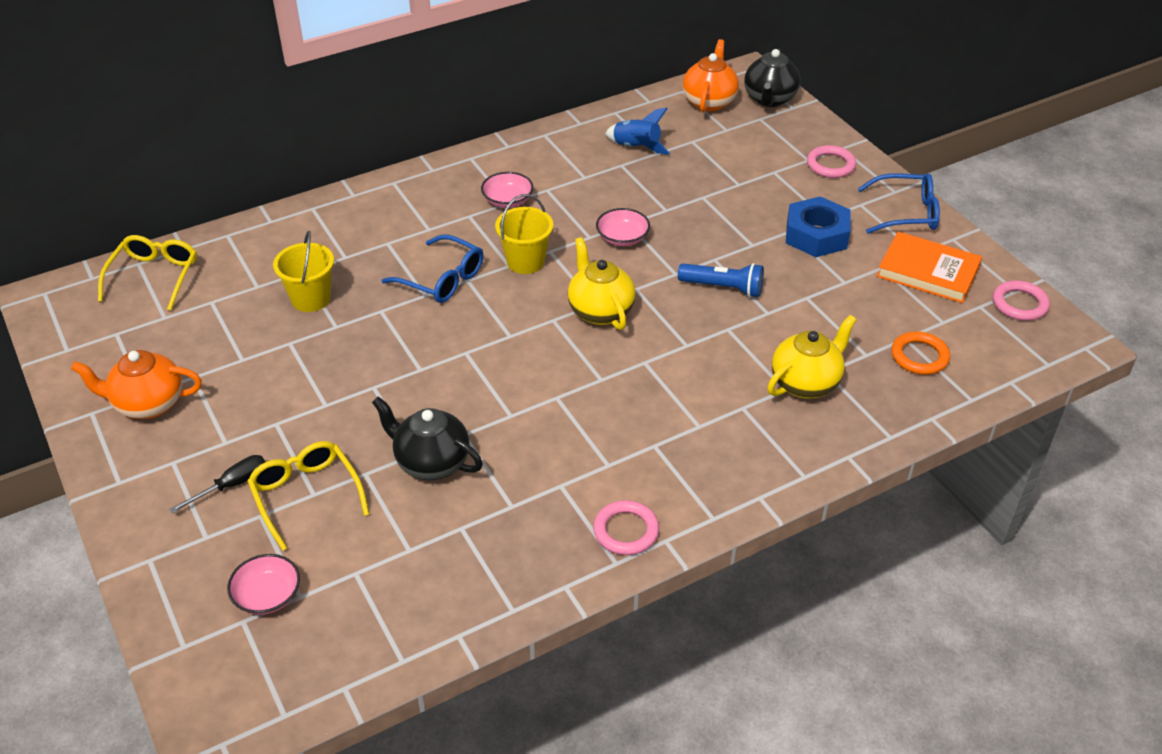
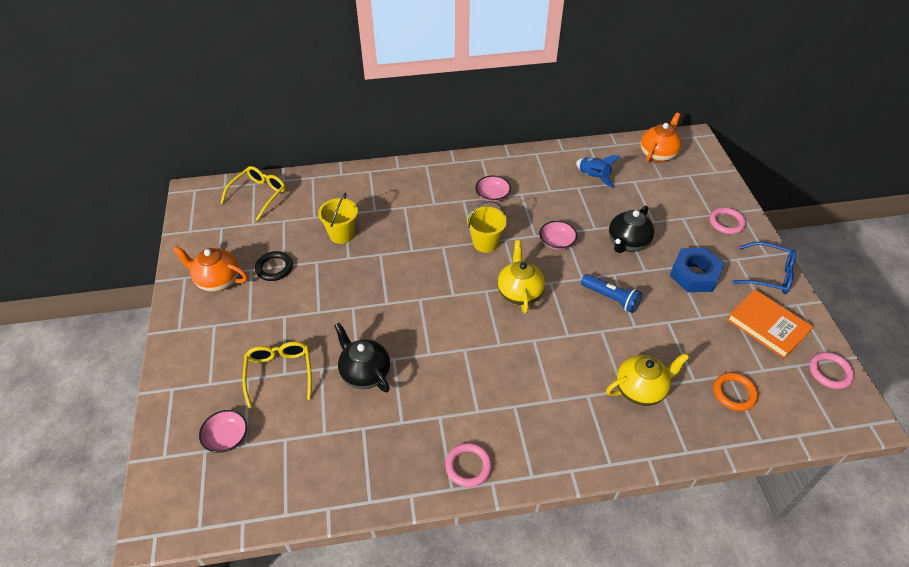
camera: 20 degrees right, 5 degrees up
black screwdriver [169,455,265,513] -> none
blue glasses [382,235,483,303] -> none
black teapot [744,49,800,107] -> black teapot moved to [609,206,654,253]
none -> black ring [255,251,293,281]

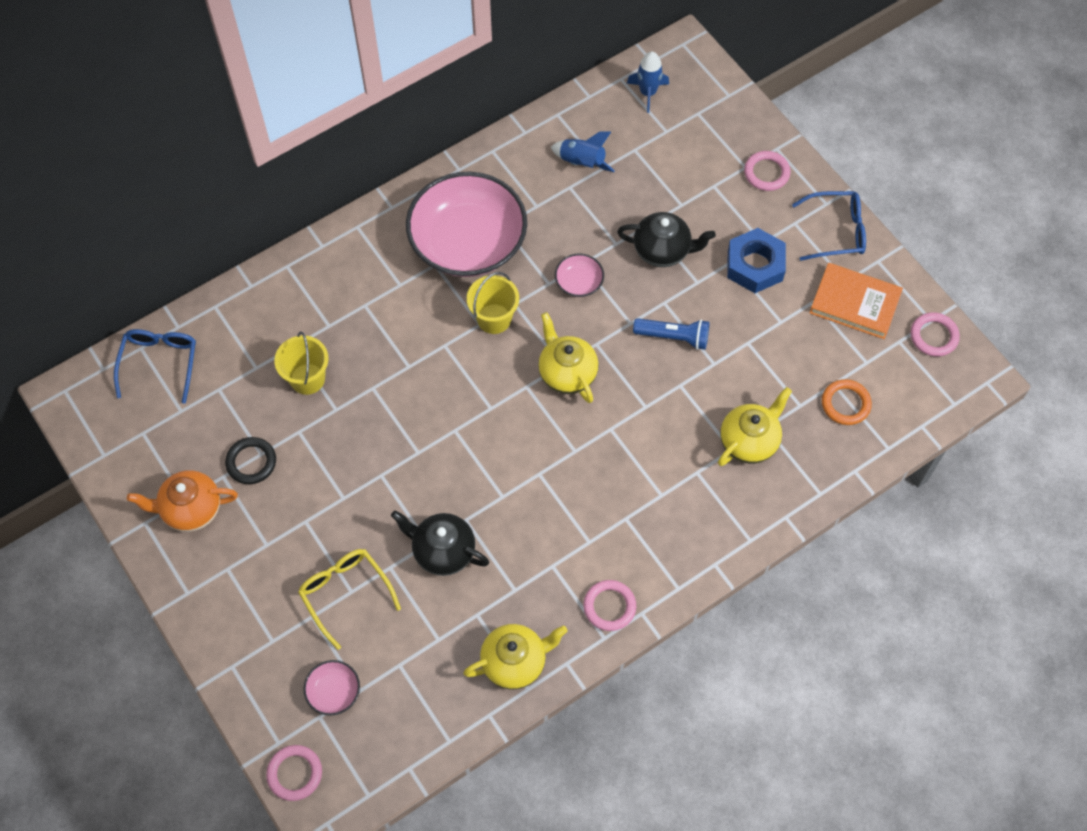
camera: 25 degrees left, 15 degrees up
yellow glasses [220,166,286,220] -> blue glasses [114,329,196,404]
pink bowl [475,176,511,202] -> pink bowl [406,172,527,277], size x2.45
black teapot [609,206,654,253] -> black teapot turned 90 degrees counterclockwise [617,212,716,267]
orange teapot [641,113,681,163] -> blue rocket [627,52,669,113]
none -> pink ring [266,745,322,801]
none -> yellow teapot [463,624,568,690]

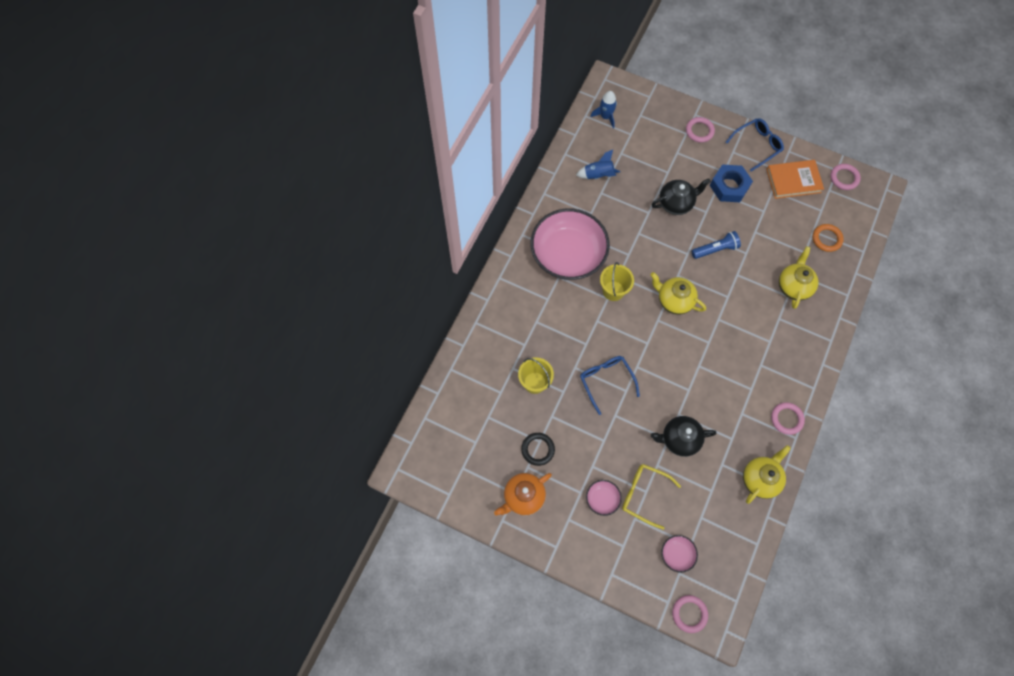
camera: 30 degrees left, 5 degrees up
blue glasses [114,329,196,404] -> blue glasses moved to [580,356,640,415]
pink bowl [555,254,604,297] -> pink bowl moved to [586,480,622,516]

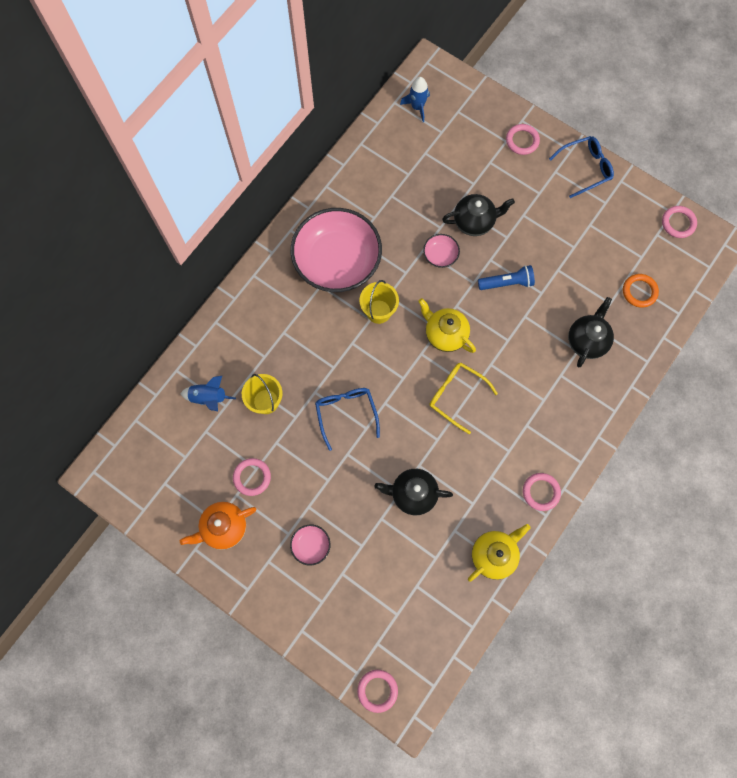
camera: 10 degrees right, 5 degrees up
black ring [521,433,555,466] -> pink ring [233,458,271,496]
blue rocket [576,150,620,179] -> blue rocket moved to [180,376,236,411]
yellow glasses [622,464,681,529] -> yellow glasses moved to [429,363,498,434]
pink bowl [661,535,698,573] -> pink bowl moved to [423,234,460,268]
blue nut [710,165,753,202] -> none
orange book [766,160,824,199] -> none
yellow teapot [779,246,818,309] -> black teapot [568,297,614,367]

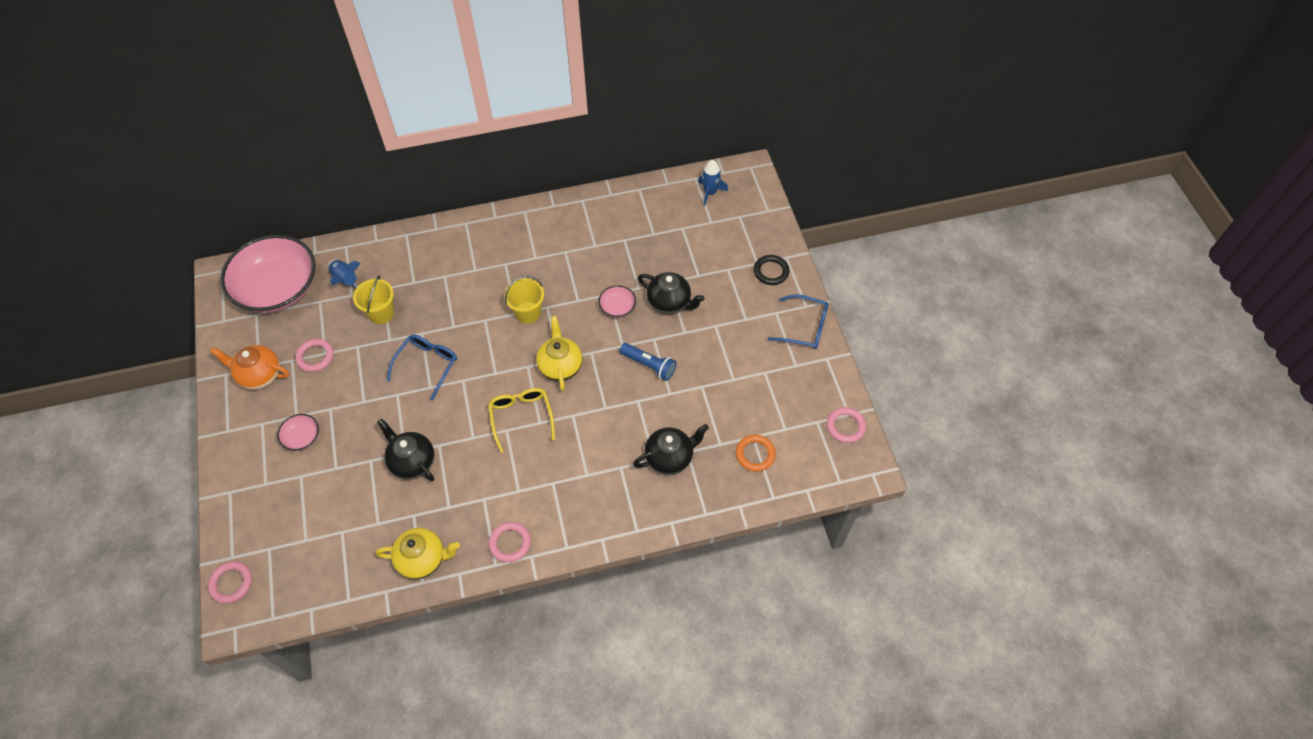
camera: 40 degrees right, 15 degrees down
pink bowl [291,208,382,292] -> pink bowl moved to [220,235,316,313]
pink ring [506,124,540,155] -> black ring [754,255,789,285]

